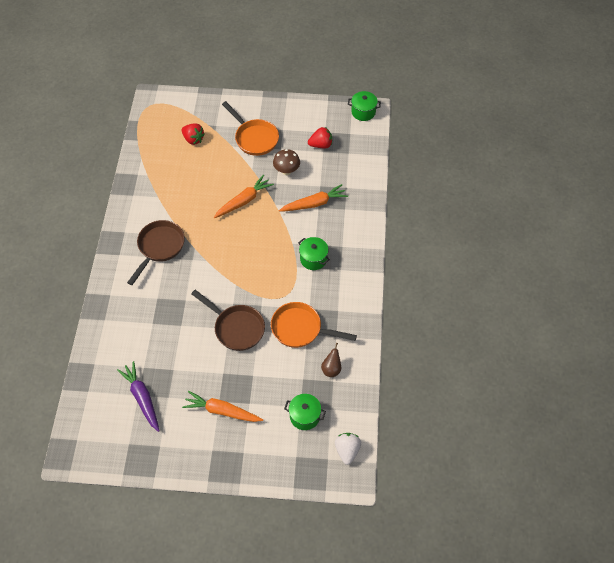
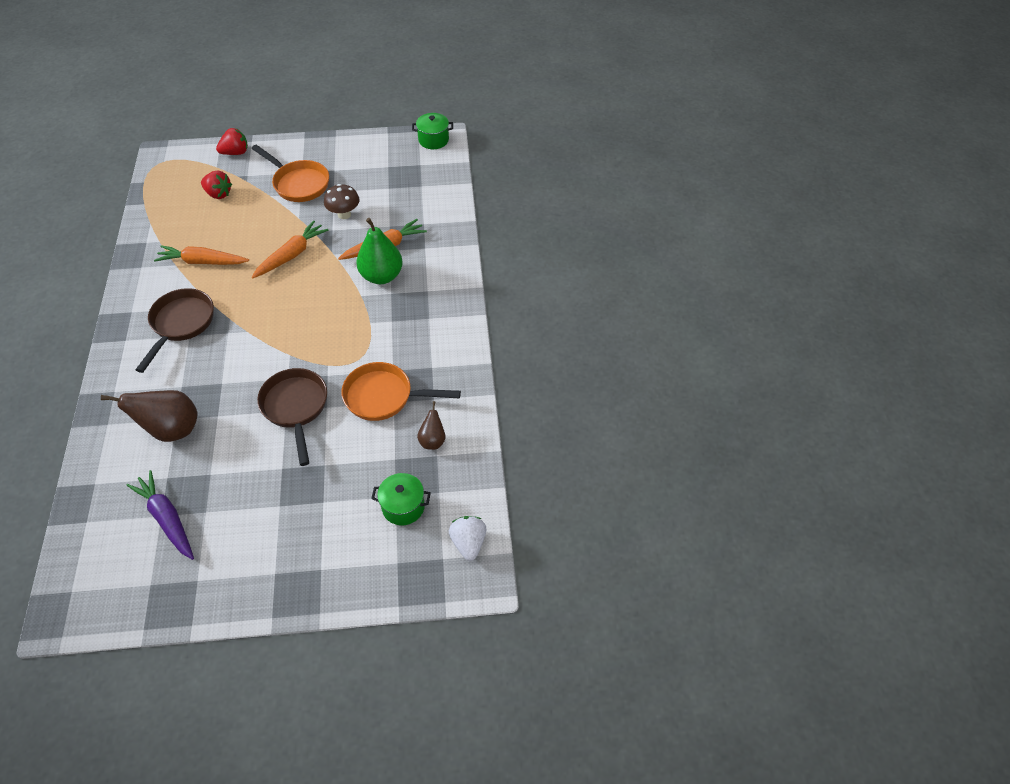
camera: 10 degrees left, 5 degrees down
orange carrot [182,391,263,422] -> orange carrot moved to [154,245,249,265]
brown pan [191,290,265,351] -> brown pan turned 135 degrees counterclockwise [257,368,327,466]
green pot [298,237,330,270] -> none
red strawberry [308,127,332,149] -> red strawberry moved to [216,128,248,155]
none -> brown pear [101,390,198,442]
none -> green pear [356,218,403,284]

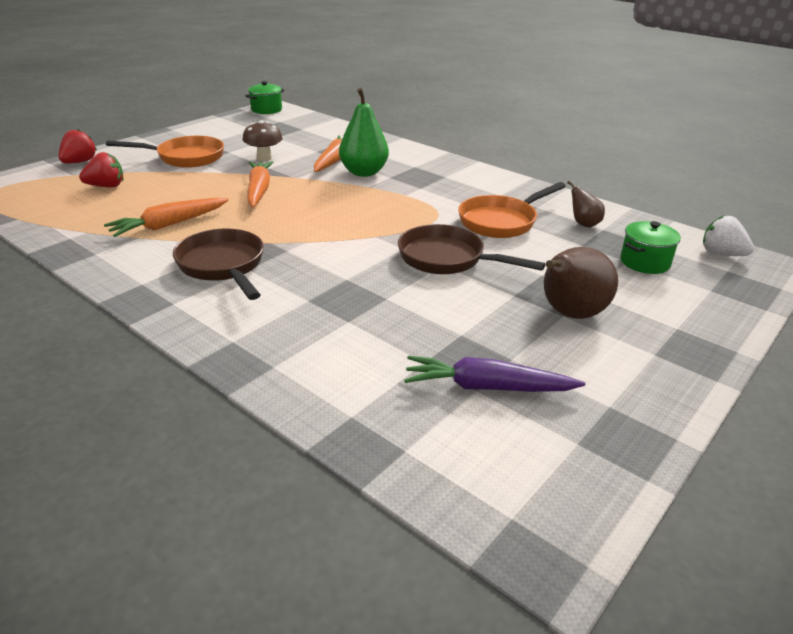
camera: 45 degrees left, 20 degrees down
brown pear [101,390,198,442] -> brown pear moved to [544,247,618,319]

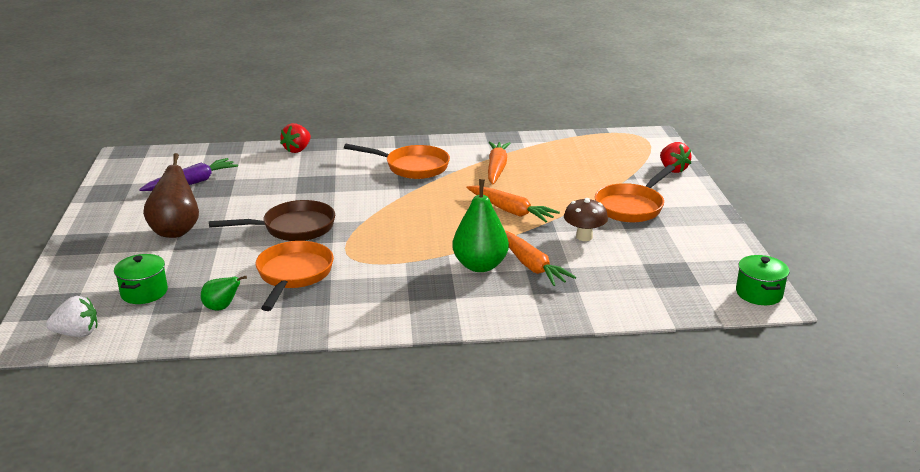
camera: 135 degrees right, 5 degrees down
red strawberry [79,152,124,188] -> red strawberry moved to [280,123,311,153]
brown pan [173,229,264,300] -> orange pan [344,144,450,179]
brown pear [567,181,605,228] -> green pear [201,276,247,310]

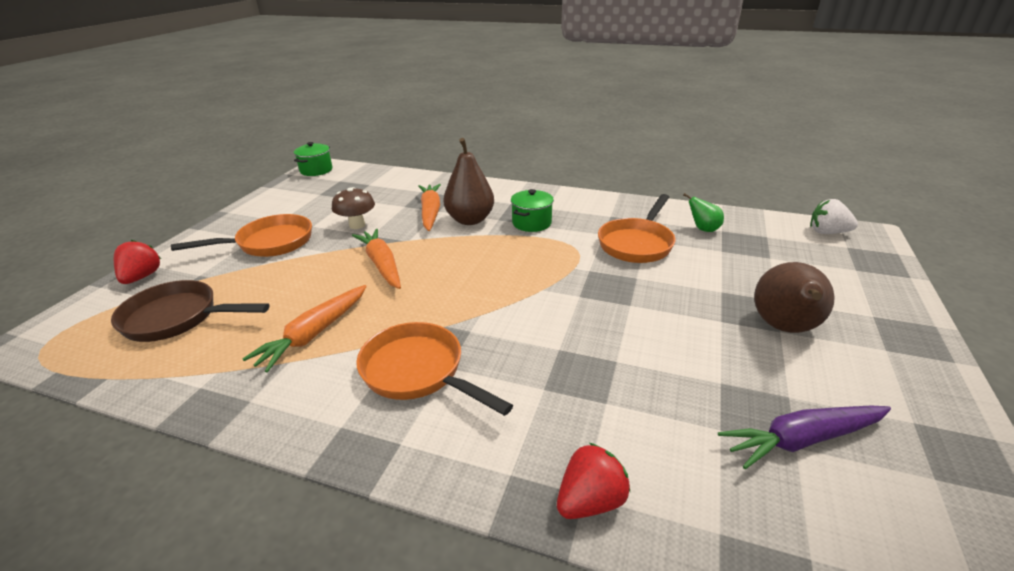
camera: 155 degrees left, 5 degrees up
green pot [114,254,168,304] -> green pot moved to [511,189,554,232]
brown pan [209,200,335,241] -> brown pan moved to [111,280,270,342]
green pear [452,179,509,272] -> brown pear [443,138,494,225]

